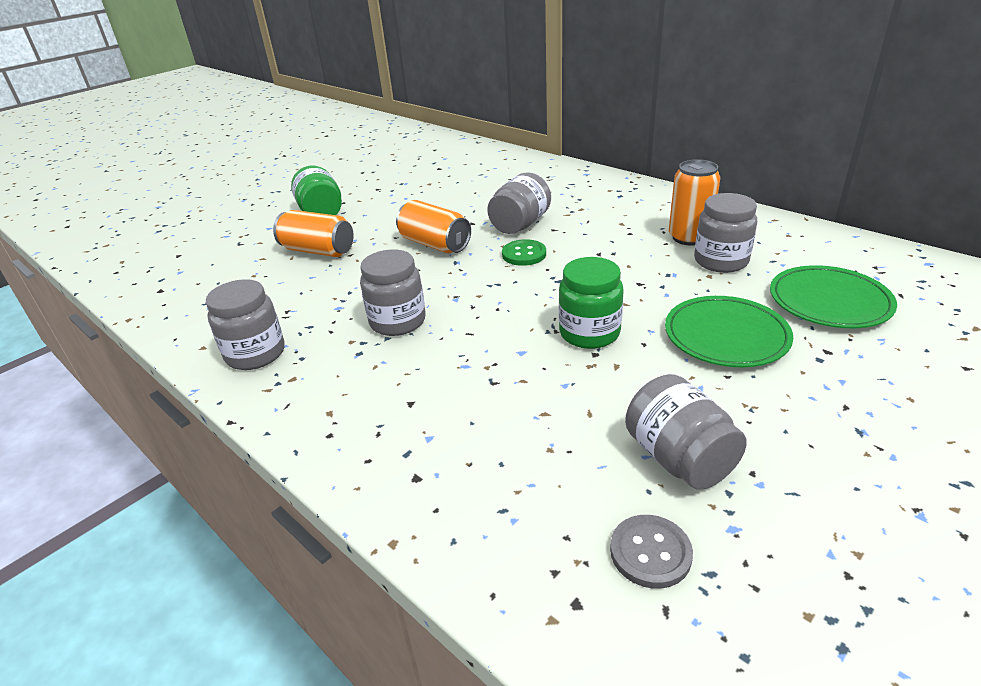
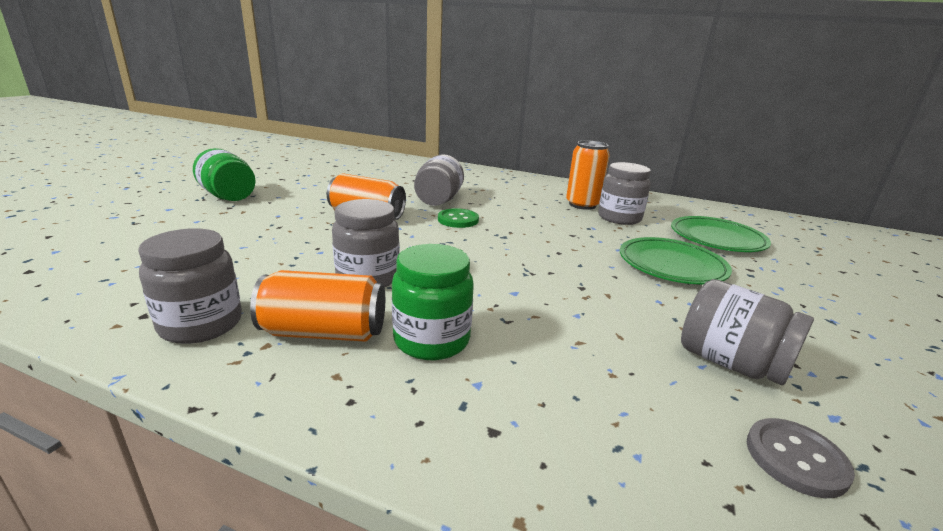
camera: 25 degrees left, 10 degrees down
orange can [273,210,354,257] -> orange can moved to [250,270,385,342]
green jar [559,257,624,349] -> green jar moved to [392,244,474,360]

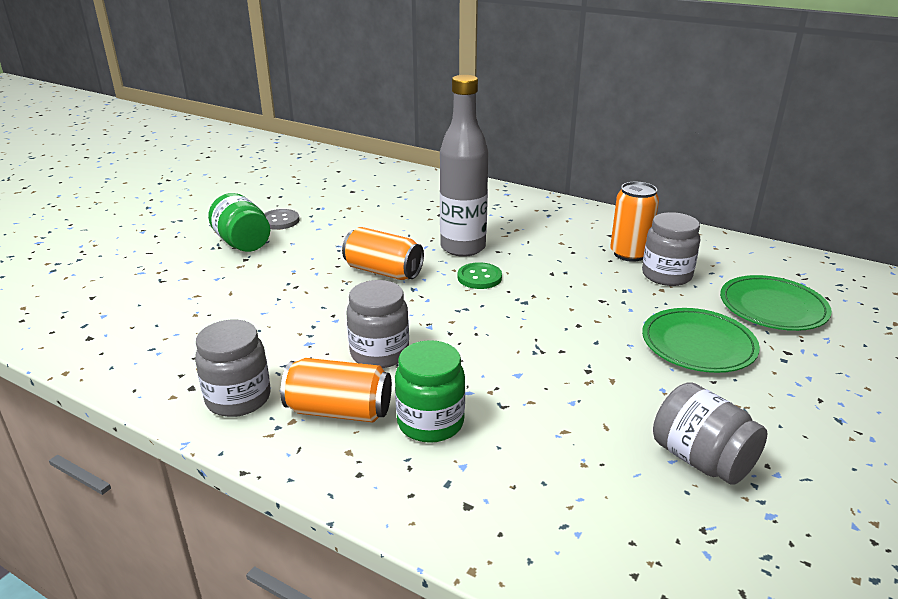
camera: 10 degrees right, 5 degrees up
grey jar [414,154,464,206] -> grey bottle [440,75,488,257]
grey button [747,418,855,498] -> grey button moved to [264,209,299,230]

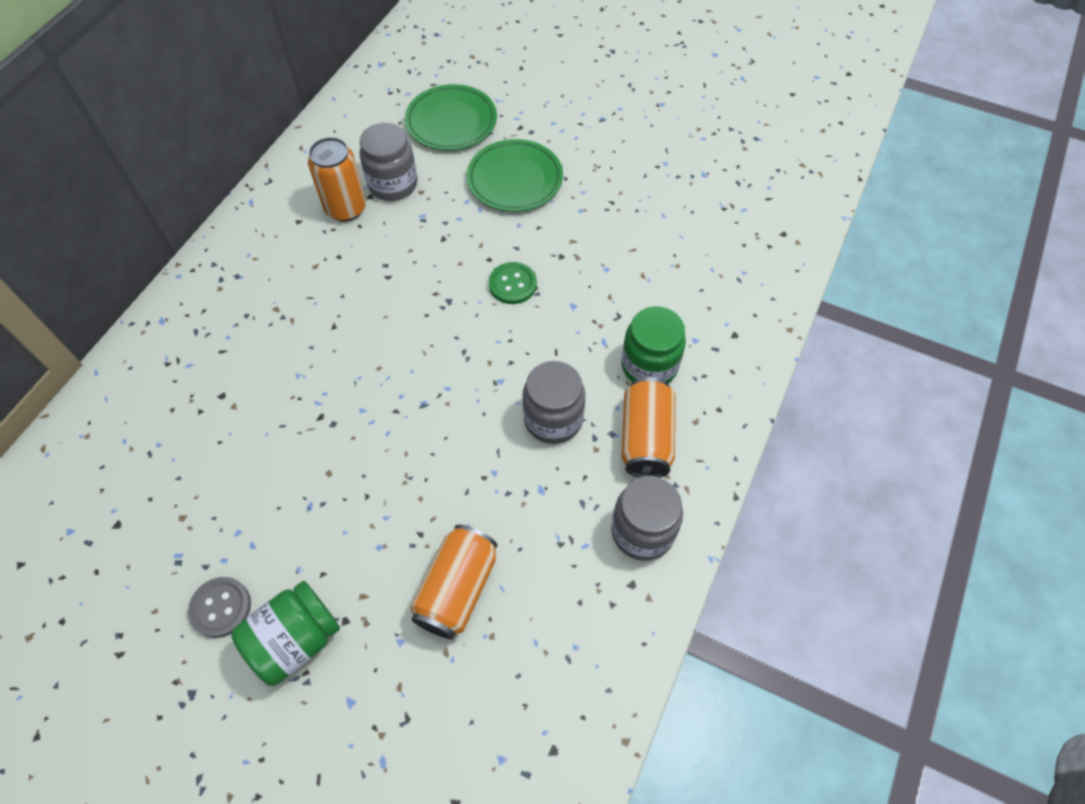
camera: 95 degrees left, 30 degrees up
orange can [342,227,424,280] -> orange can moved to [410,525,498,639]
grey bottle [440,75,488,257] -> none
green button [458,262,502,289] -> green button moved to [489,262,537,304]
grey jar [653,382,767,485] -> none

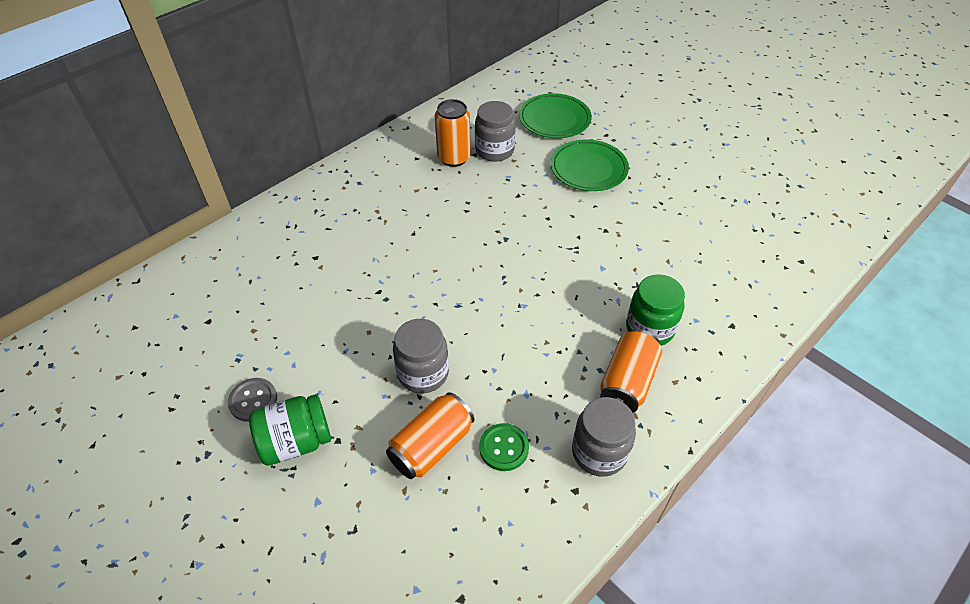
camera: 20 degrees right, 10 degrees down
green button [489,262,537,304] -> green button moved to [479,423,529,471]
grey jar [522,361,585,444] -> grey jar moved to [393,319,449,393]

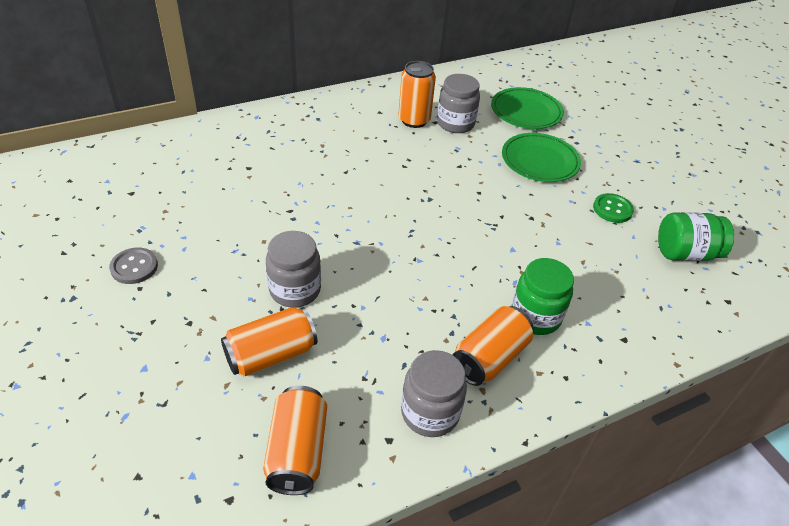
camera: 15 degrees right, 5 degrees down
green jar [249,394,331,466] -> green jar moved to [658,212,734,261]
green button [479,423,529,471] -> green button moved to [593,193,634,223]
none -> orange can [263,386,327,495]

